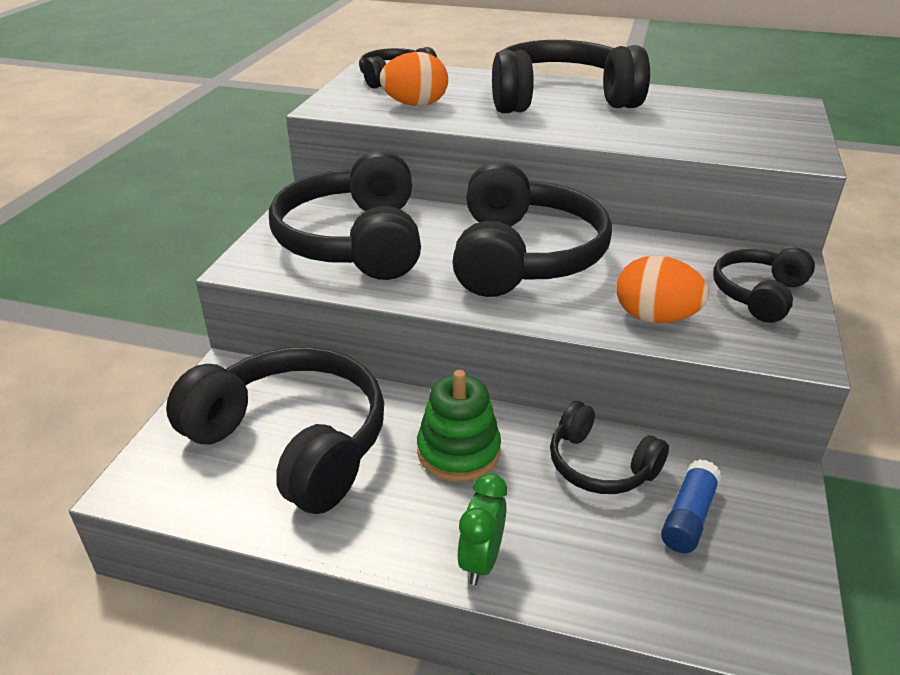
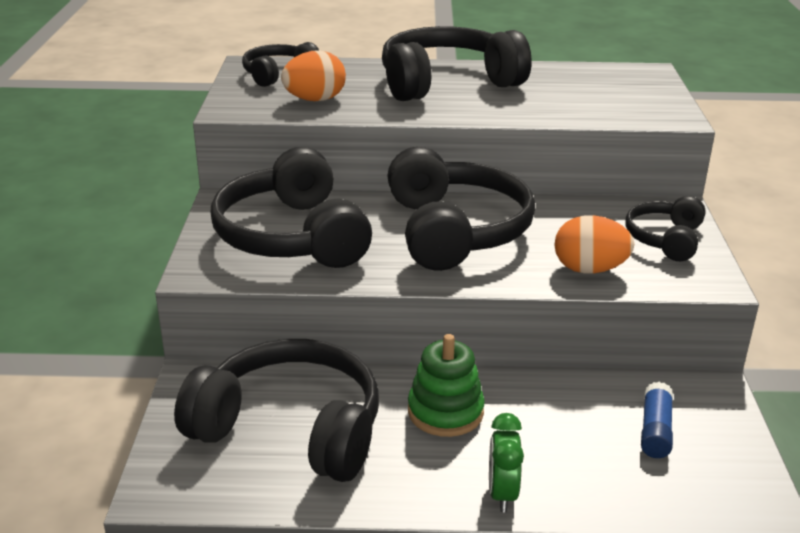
camera: 15 degrees left, 5 degrees down
black headphones [550,401,669,494] -> none

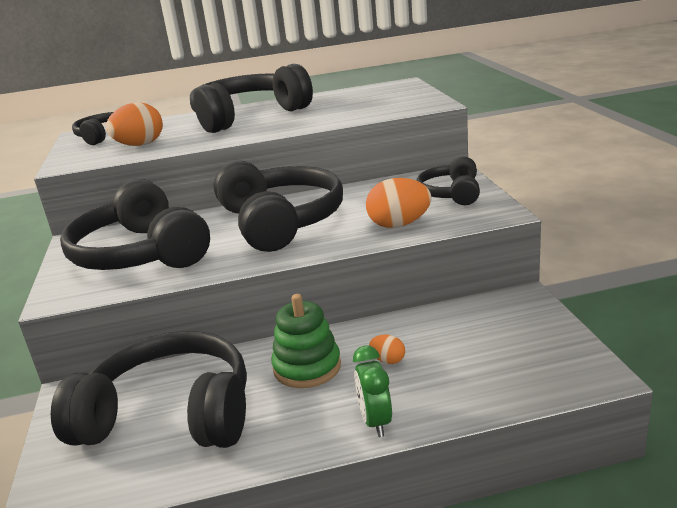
camera: 10 degrees left, 5 degrees down
blue glue stick [641,382,673,458] -> none
none -> orange egg [369,335,405,364]

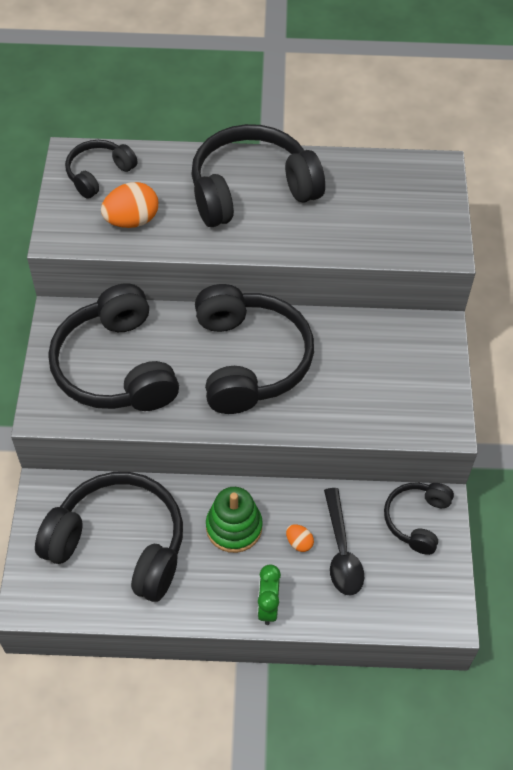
camera: 10 degrees right, 30 degrees up
orange egg [366,178,431,228] -> none
black headphones [416,156,480,205] -> black headphones moved to [384,483,454,555]
none -> black spoon [324,488,364,595]

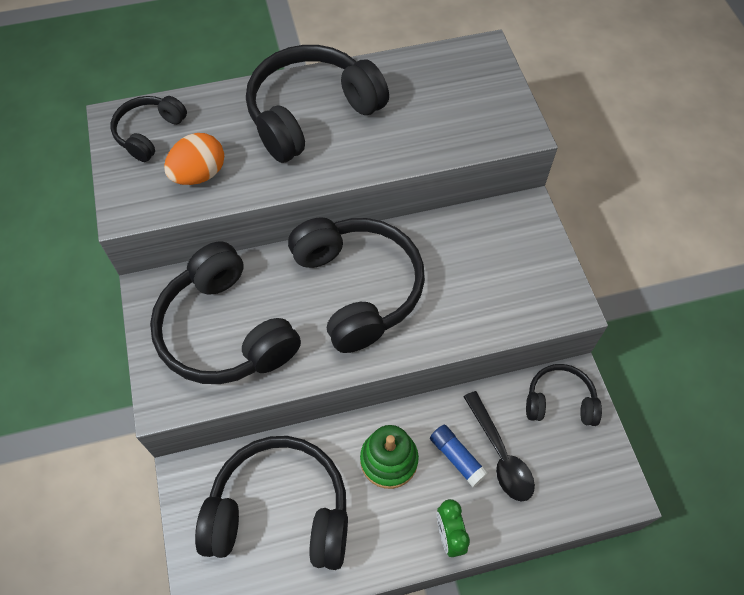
camera: 15 degrees left, 5 degrees up
orange egg [286,524,314,552] -> blue glue stick [430,425,488,487]
black headphones [384,483,454,555] -> black headphones turned 90 degrees clockwise [526,364,602,426]

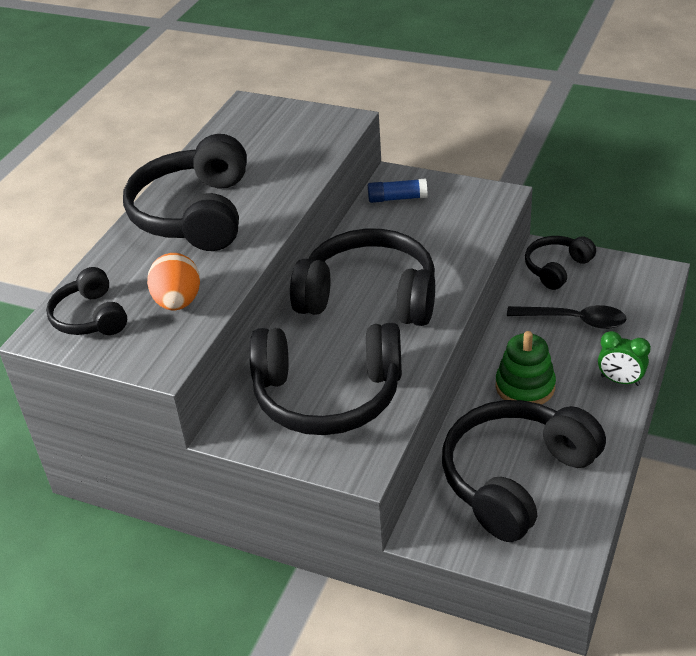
camera: 50 degrees left, 20 degrees down
blue glue stick [430,425,488,487] -> blue glue stick moved to [368,178,428,203]

